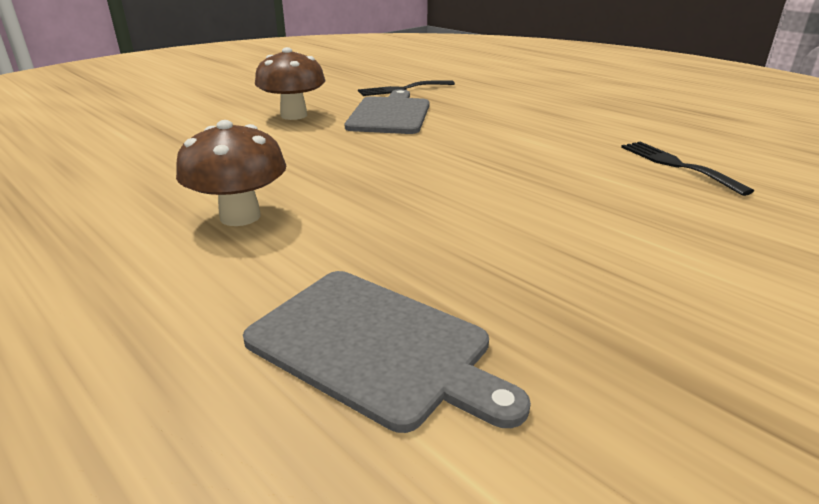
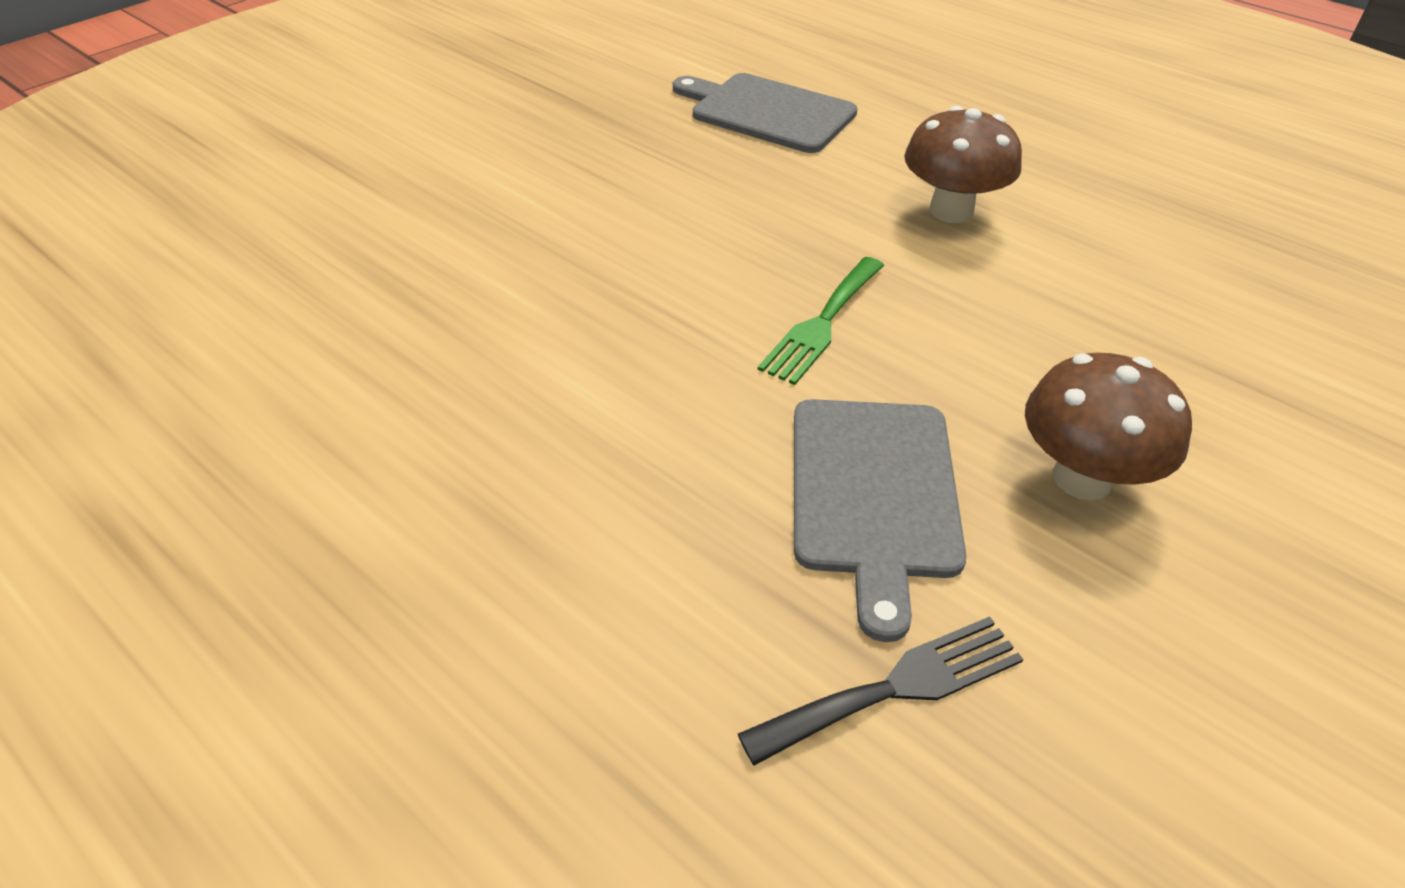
camera: 175 degrees right, 15 degrees up
black fork [621,142,754,196] -> none
none -> green fork [758,257,884,385]

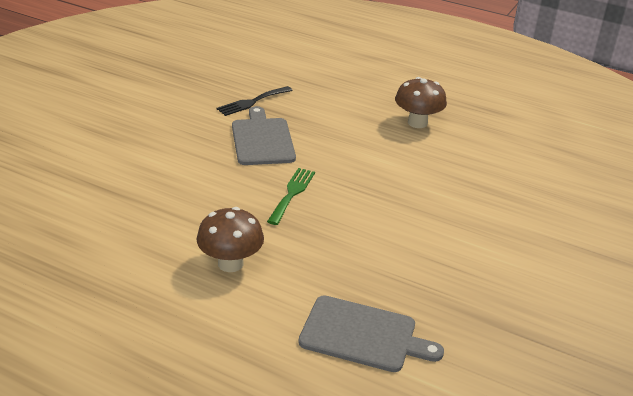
camera: 165 degrees right, 10 degrees down
brown mushroom [1025,353,1192,500] -> brown mushroom moved to [395,77,447,128]

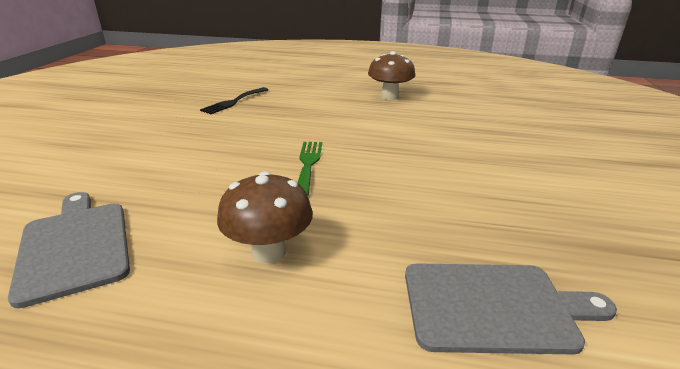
camera: 15 degrees left, 5 degrees down
grey cutting board [232,106,296,165] -> grey cutting board moved to [8,192,130,308]

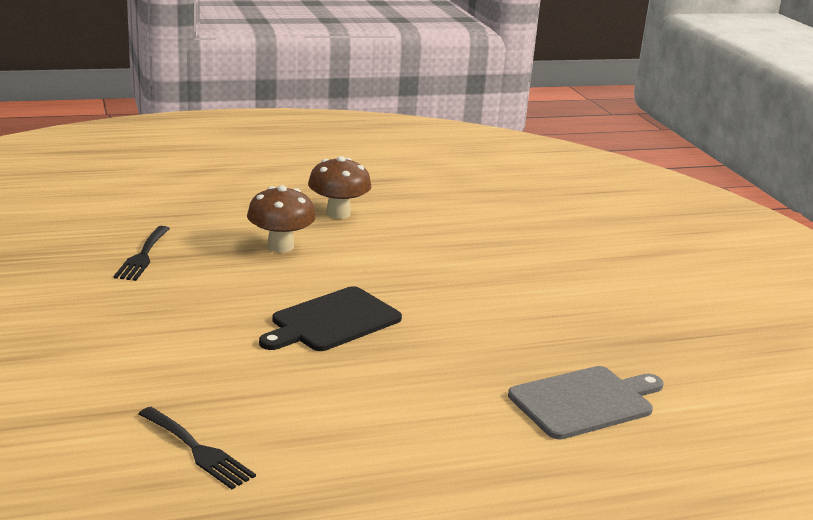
camera: 30 degrees left, 5 degrees down
grey cutting board [8,192,130,308] -> black fork [139,407,256,489]
brown mushroom [217,171,313,263] -> brown mushroom moved to [247,185,316,252]
green fork [298,142,322,196] -> black cutting board [259,286,402,351]

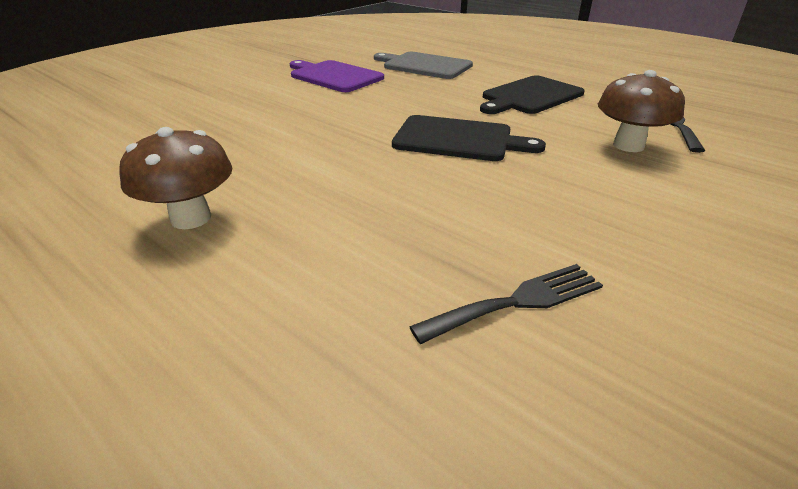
camera: 120 degrees left, 10 degrees up
brown mushroom [247,185,316,252] -> brown mushroom moved to [598,70,685,152]
none -> purple cutting board [290,60,384,92]
none -> black cutting board [480,75,585,114]

